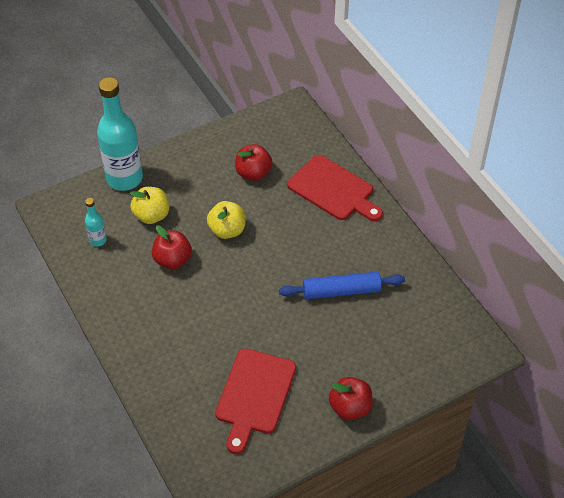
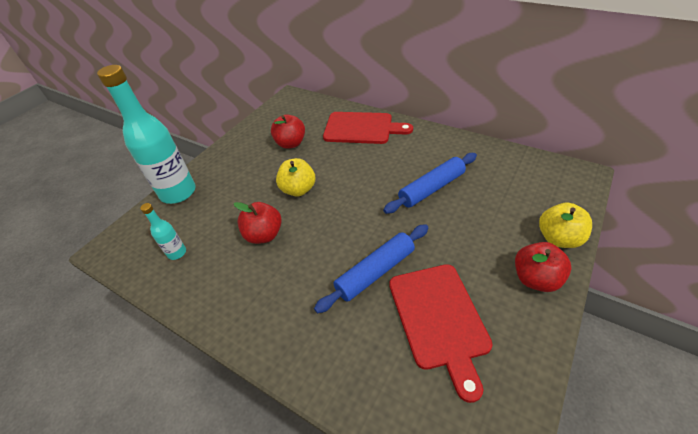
camera: 25 degrees left, 5 degrees down
yellow apple [130,187,169,224] -> yellow apple moved to [539,203,592,248]
none -> blue rolling pin [314,224,428,313]

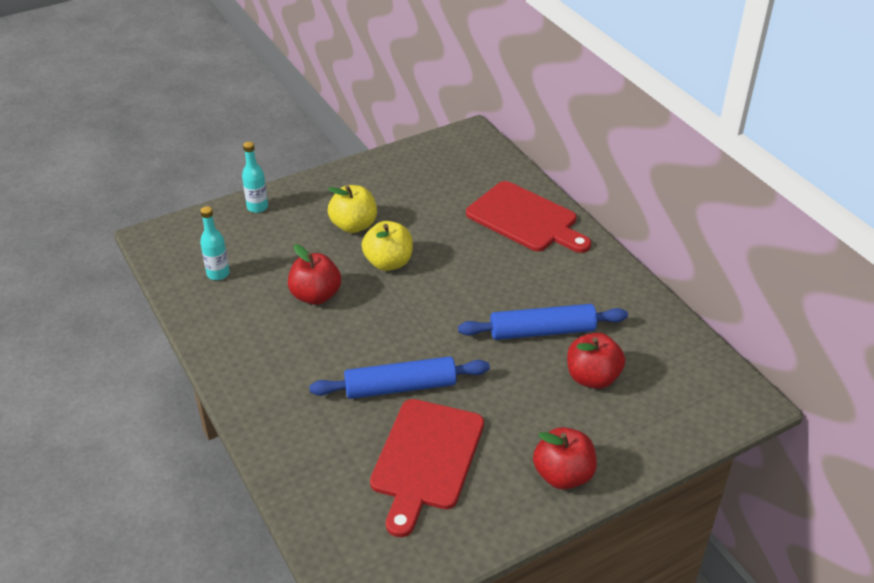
camera: 25 degrees right, 5 degrees down
turquoise bottle [97,65,196,204] -> turquoise bottle [242,142,268,213], size x0.45
red apple [271,114,305,149] -> red apple moved to [567,333,625,389]
yellow apple [539,203,592,248] -> yellow apple moved to [328,185,377,233]

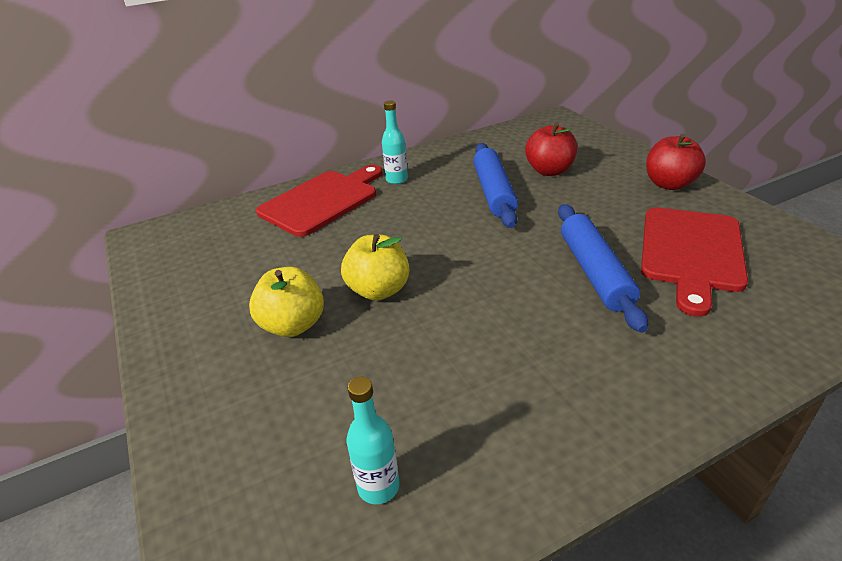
camera: 85 degrees left, 5 degrees down
turquoise bottle [242,142,268,213] -> turquoise bottle moved to [382,101,408,184]
red apple [288,244,341,305] -> none
red cutting board [370,399,484,537] -> red cutting board turned 90 degrees clockwise [641,208,748,317]

